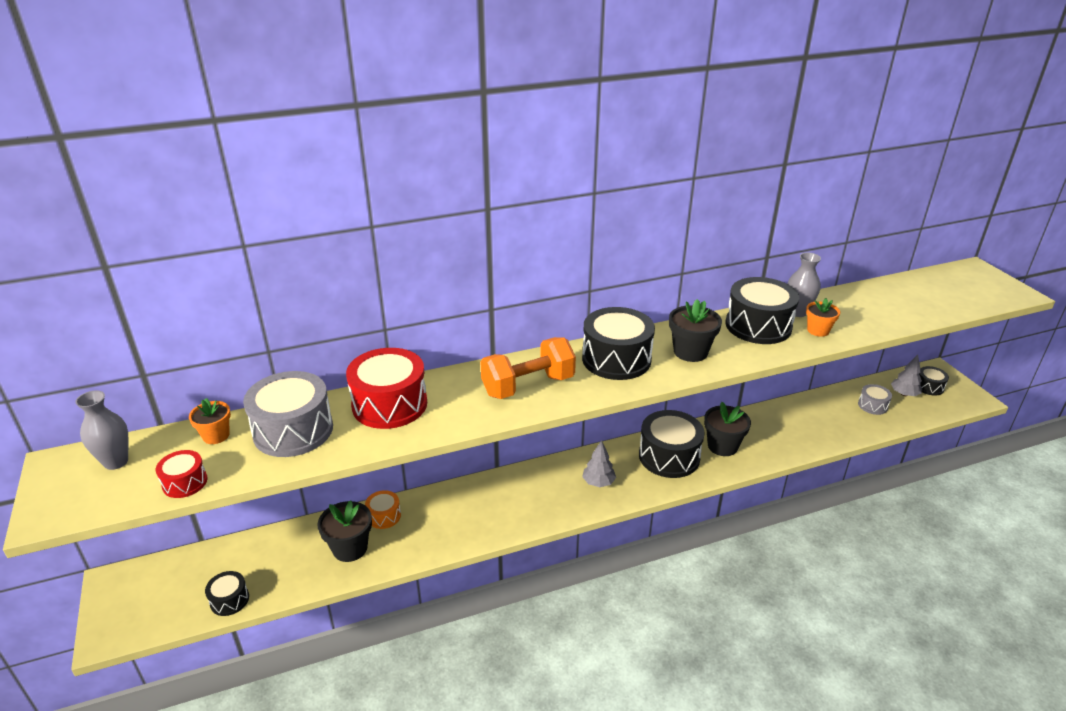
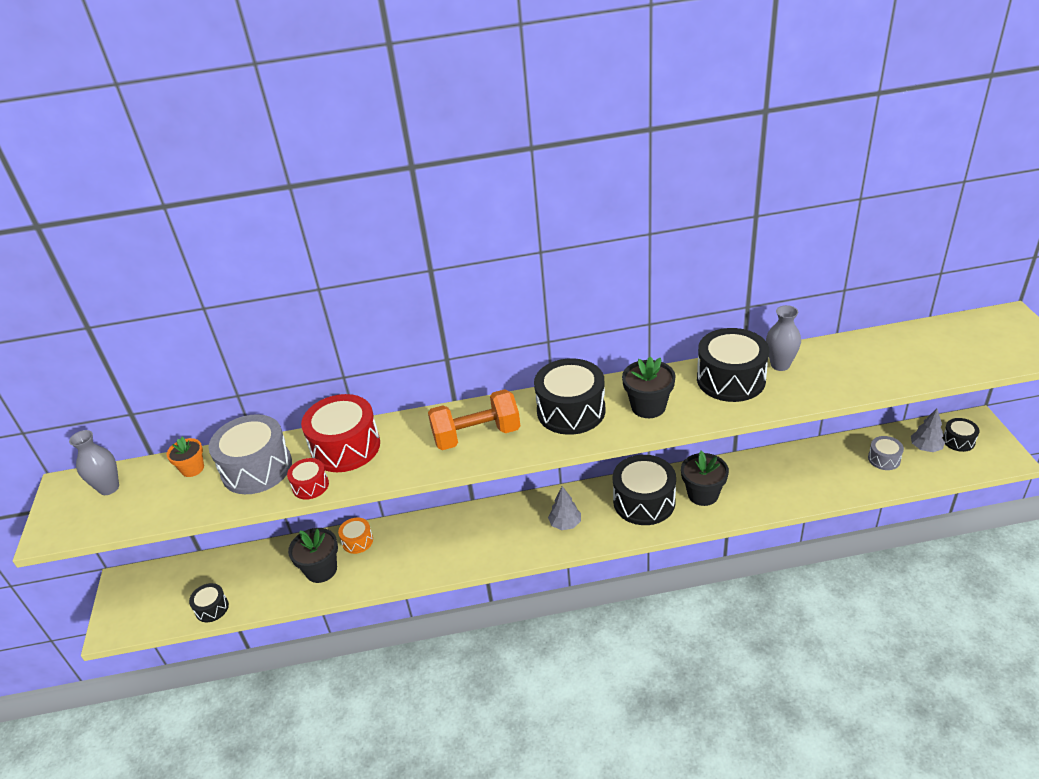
camera: 15 degrees right, 5 degrees up
red drum [156,450,208,498] -> red drum moved to [287,458,329,500]
orange flower pot [806,298,840,337] -> none

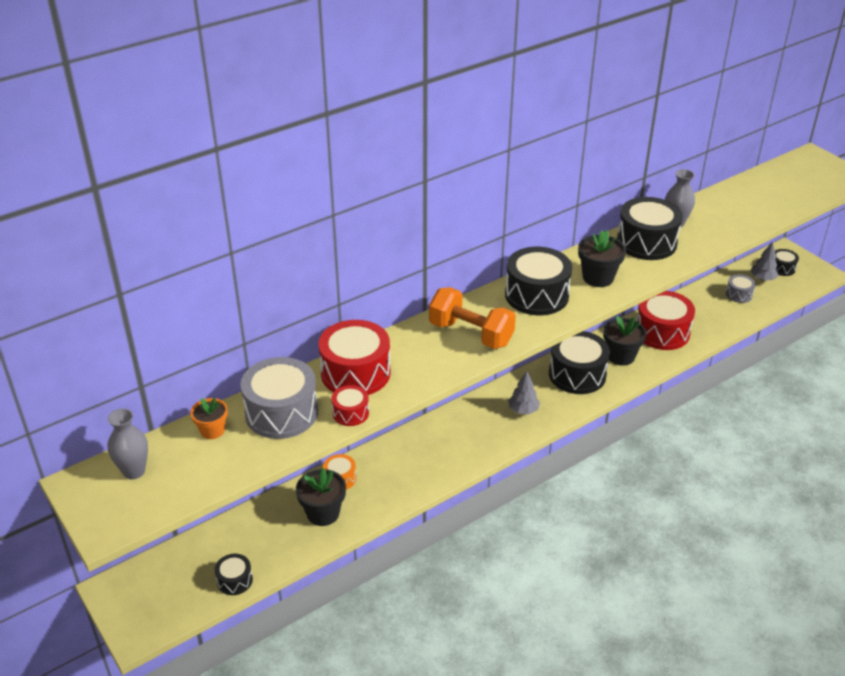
camera: 30 degrees left, 0 degrees up
orange dumbbell [428,389,520,450] -> orange dumbbell turned 75 degrees clockwise [429,287,516,349]
none -> red drum [636,291,695,350]

